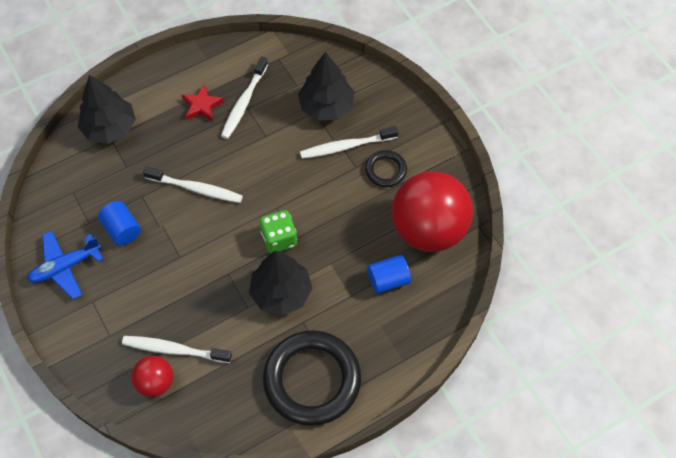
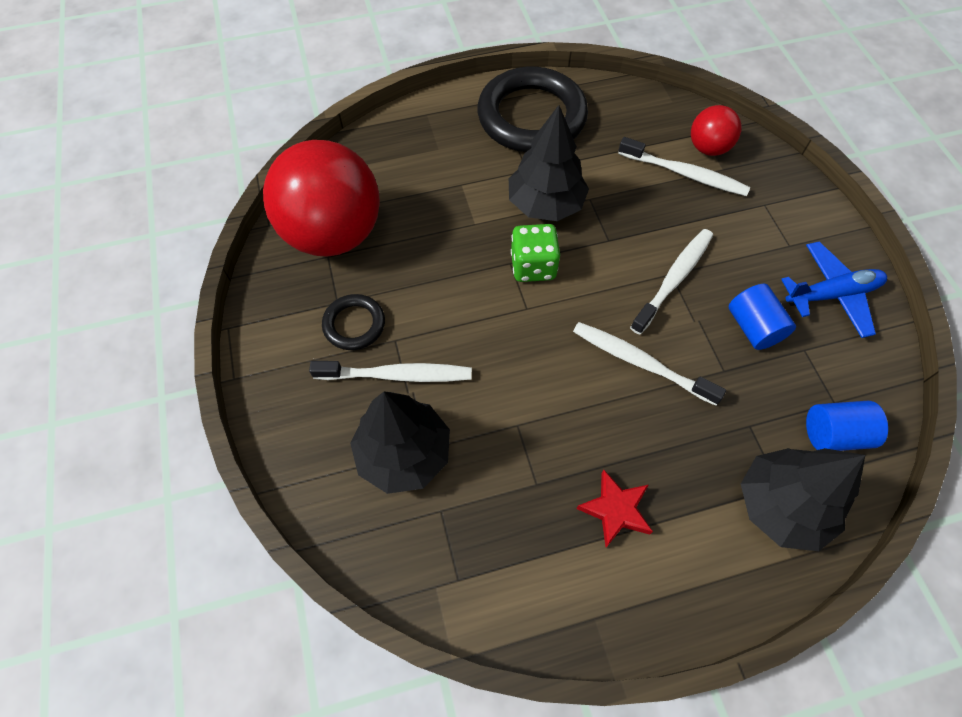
camera: 165 degrees left, 0 degrees up
white toothbrush [221,57,268,139] -> white toothbrush moved to [630,229,713,335]
blue cylinder [367,255,411,294] -> blue cylinder moved to [806,401,888,451]

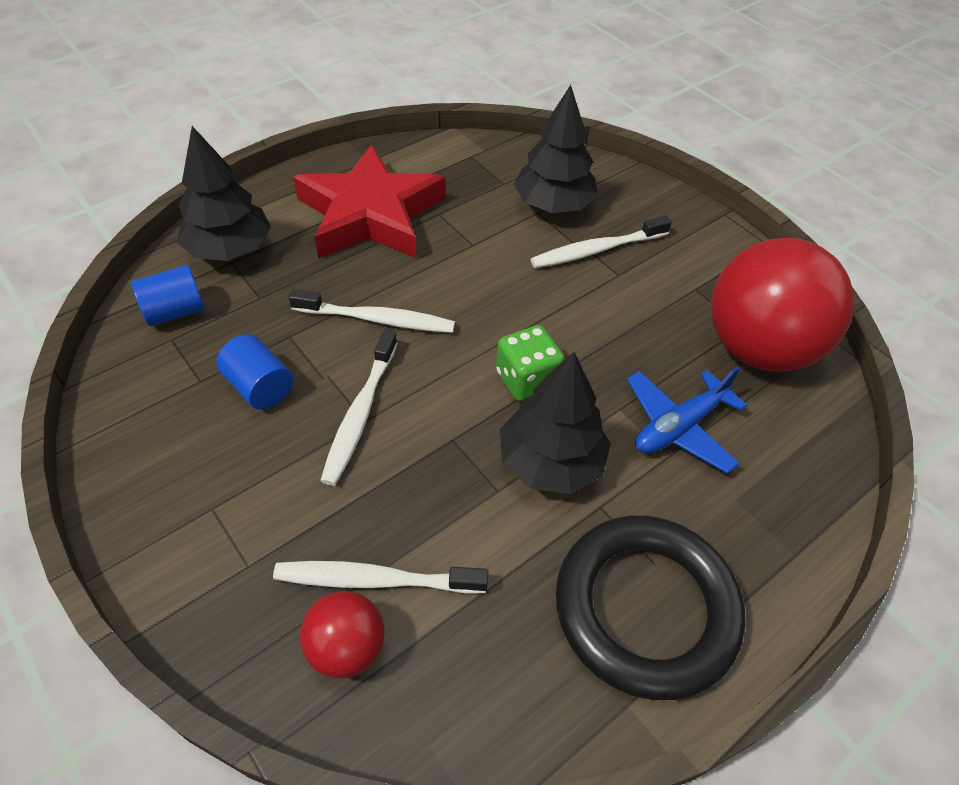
camera: 155 degrees right, 10 degrees down
black ring [322,294,385,350] -> none
red star [576,470,653,547] -> red star [293,144,445,259], size x2.38
blue plane [781,241,887,338] -> blue plane moved to [627,366,747,473]

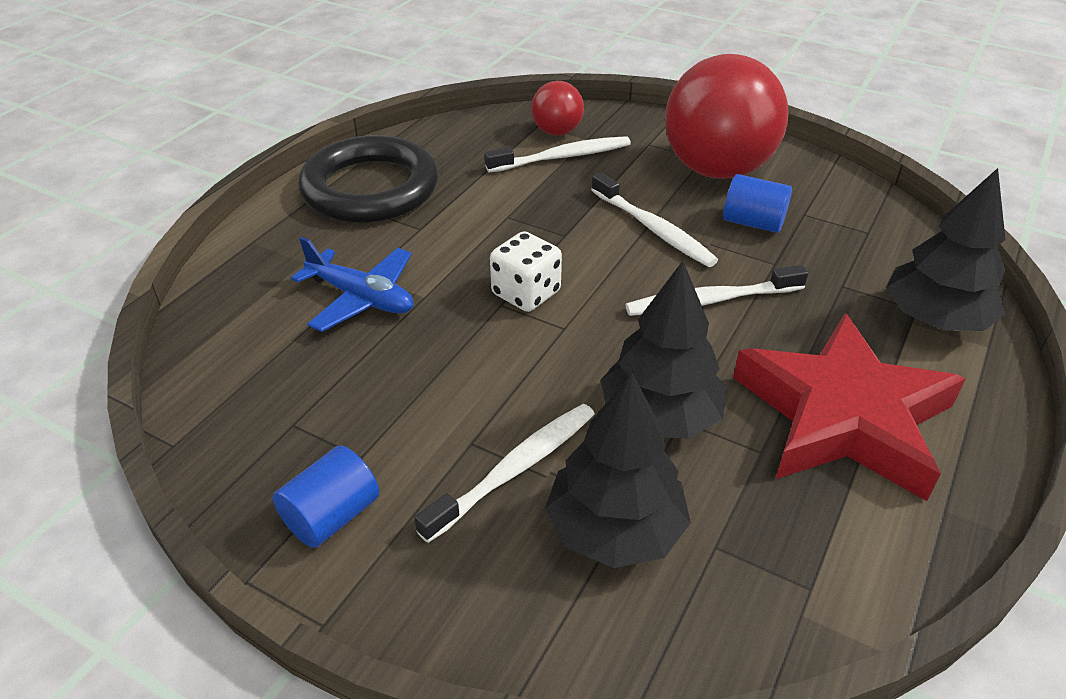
camera: 160 degrees right, 10 degrees down
blue cylinder [131,265,205,326] -> blue cylinder moved to [273,446,379,548]
white toothbrush [320,329,398,486] -> white toothbrush turned 150 degrees clockwise [591,172,718,267]
green dice [496,325,565,401] -> white dice [490,231,562,312]
black tree [500,352,611,494] -> black tree moved to [600,261,727,439]
blue plane [627,366,747,473] -> blue plane turned 90 degrees clockwise [291,237,413,332]
red ball [711,238,854,372] -> red ball moved to [665,54,788,179]

